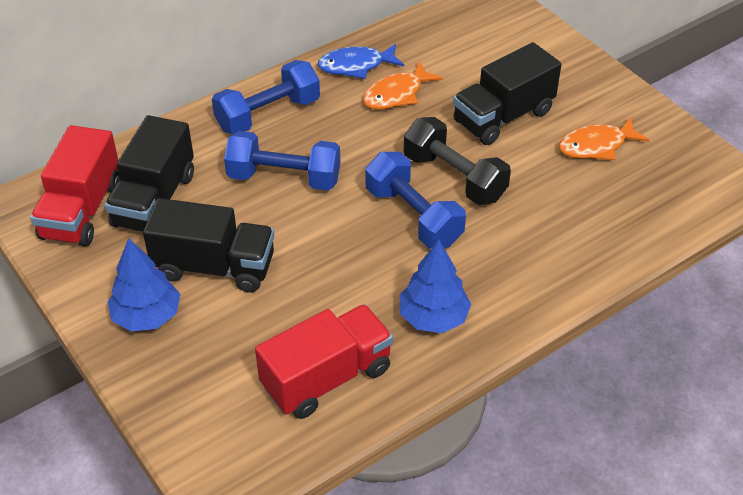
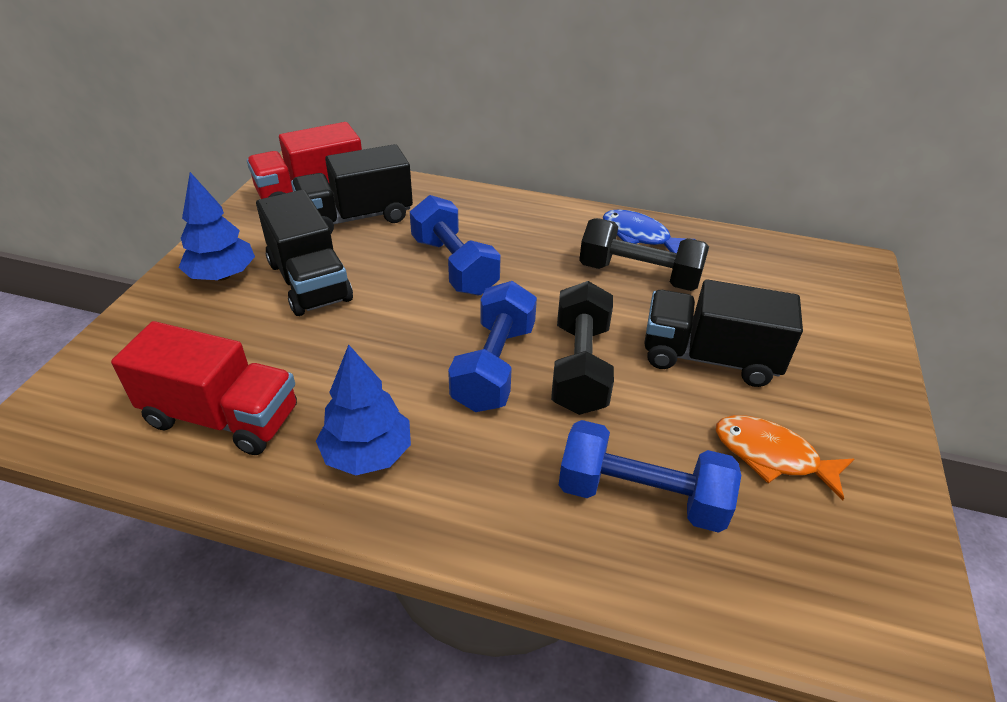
camera: 50 degrees right, 5 degrees down
blue dumbbell [212,60,320,134] -> blue dumbbell moved to [559,420,741,533]
orange fish [363,61,443,110] -> black dumbbell [579,218,709,291]

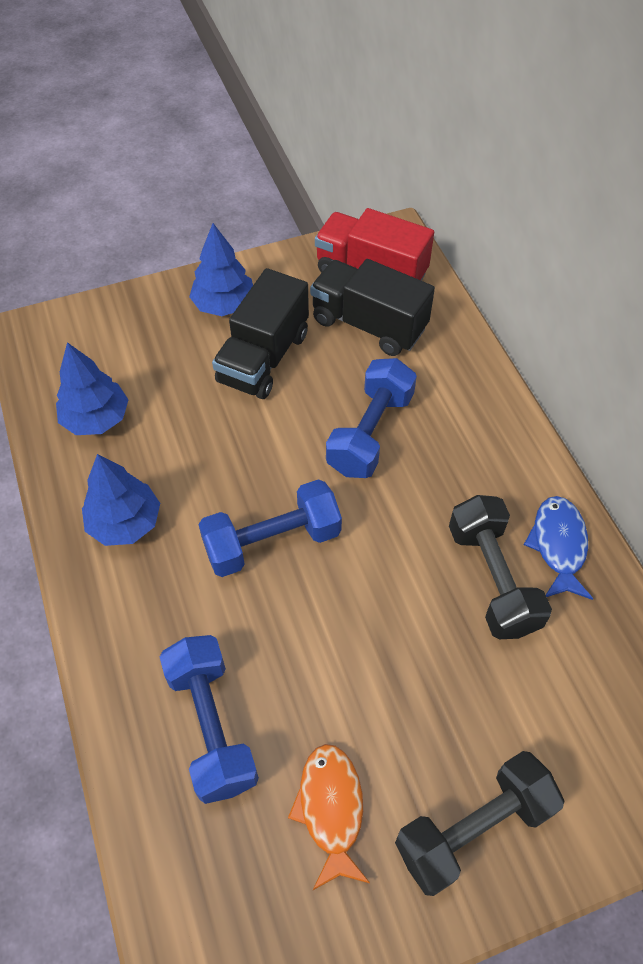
camera: 55 degrees right, 15 degrees up
red truck [111,321,297,455] -> blue tree [56,342,129,435]
black dumbbell [551,281,614,415] -> black dumbbell moved to [395,751,564,896]
black truck [644,279,803,387] -> none

